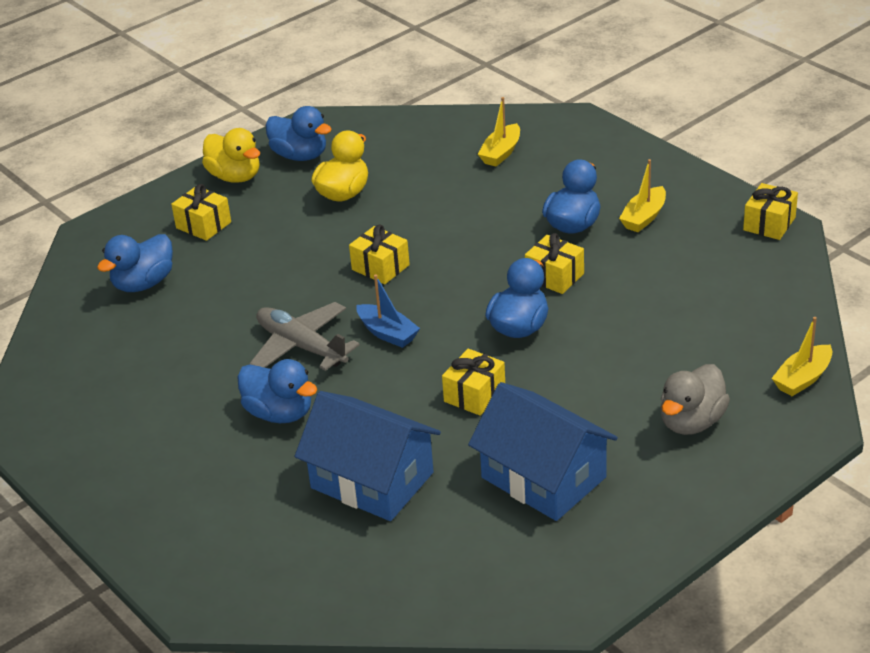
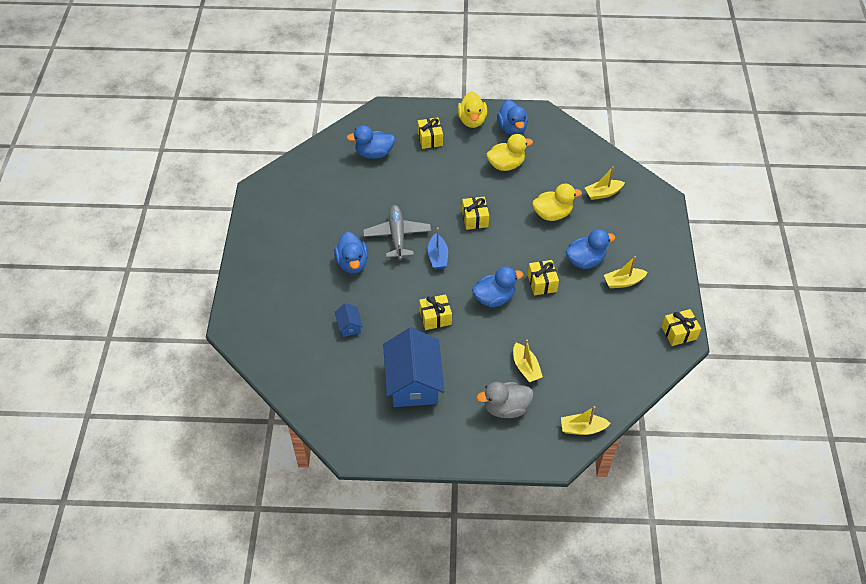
camera: 40 degrees right, 15 degrees up
blue house [295,391,441,521] -> blue house [335,303,363,337], size x0.44
none -> yellow boat [513,340,543,382]
none -> yellow duck [532,184,582,221]

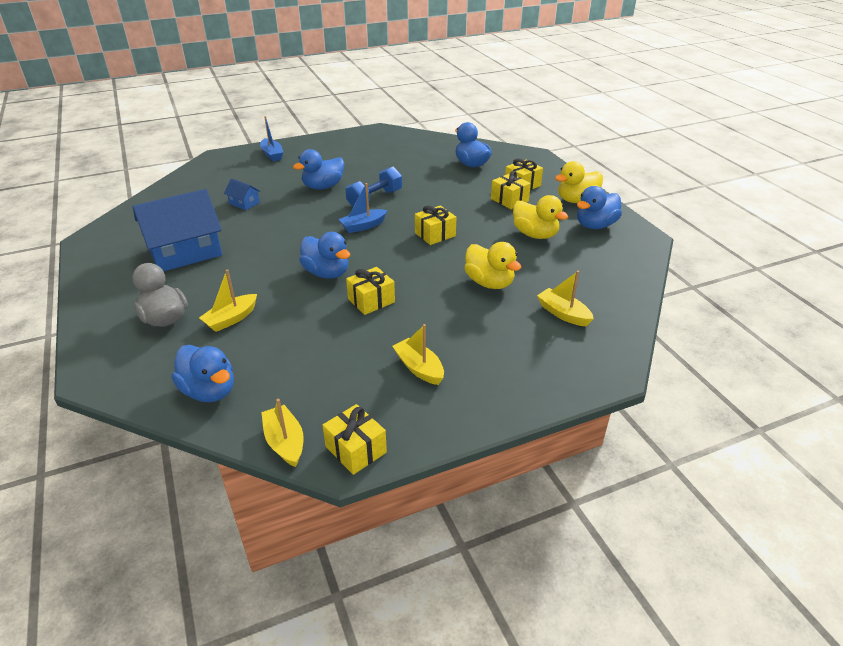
camera: 65 degrees right, 15 degrees down
blue house [335,303,363,337] -> blue house turned 75 degrees clockwise [224,178,261,210]
grey plane [363,205,431,260] -> blue dumbbell [346,167,402,207]
yellow gift [419,294,452,330] -> yellow gift moved to [491,171,531,209]
yellow boat [561,406,611,435] -> yellow boat moved to [261,399,304,467]
blue duck [565,229,615,269] -> blue duck moved to [172,345,234,402]
none -> blue boat [260,116,284,161]

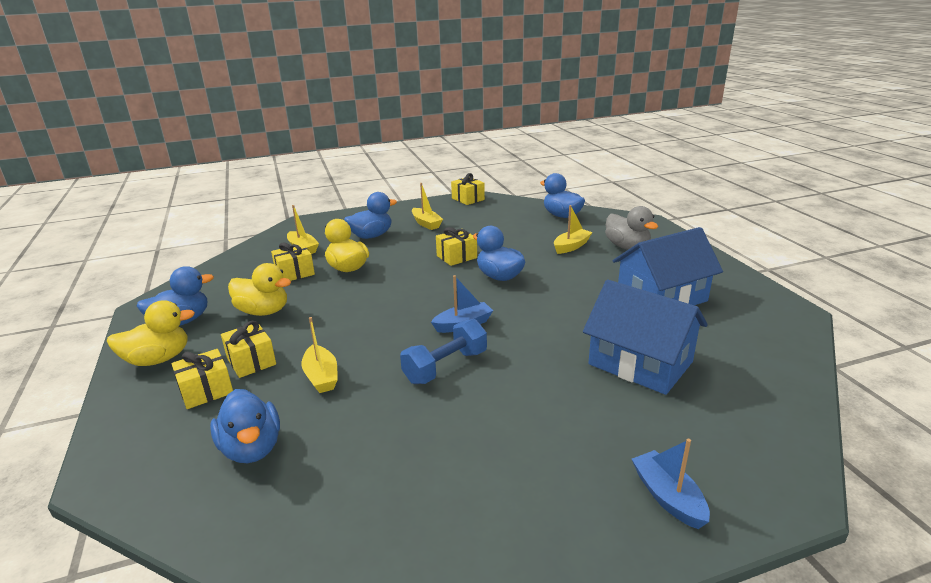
camera: 175 degrees left, 10 degrees down
blue house [224,178,261,210] -> blue house [583,279,708,395], size x2.29
yellow boat [261,399,304,467] -> yellow boat moved to [301,317,338,393]
blue duck [293,149,344,190] -> blue duck moved to [344,192,397,239]
yellow gift [415,205,457,245] -> yellow gift moved to [271,242,315,281]
yellow duck [513,195,568,239] -> yellow duck turned 150 degrees clockwise [228,263,291,316]

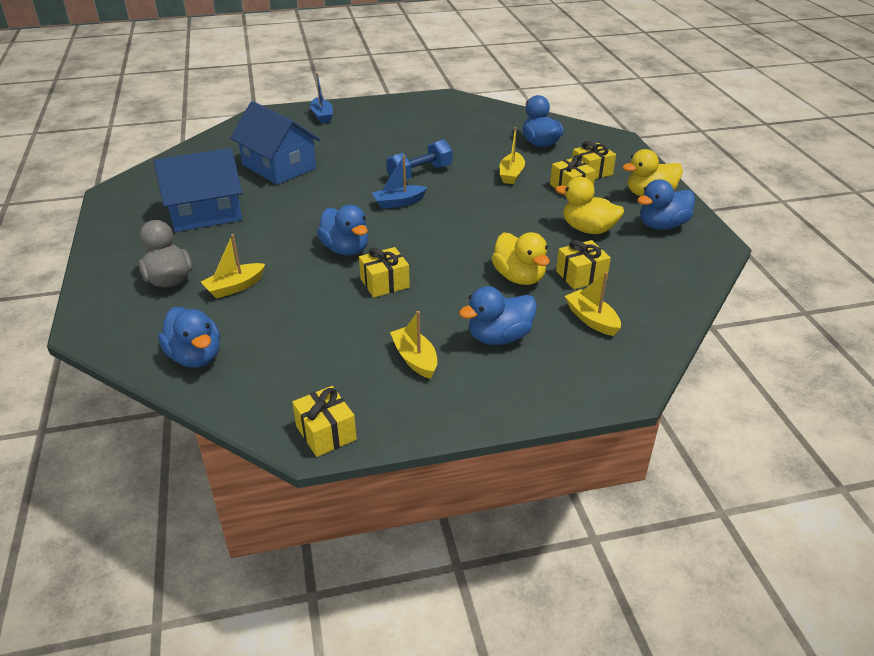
camera: 175 degrees left, 10 degrees up
yellow boat [301,317,338,393] -> yellow boat turned 150 degrees counterclockwise [500,127,525,184]

